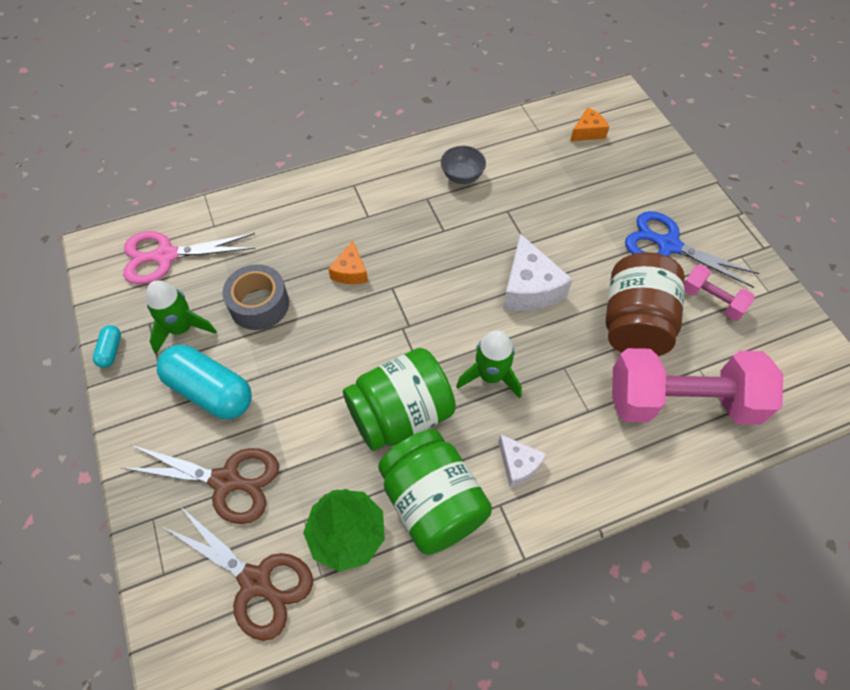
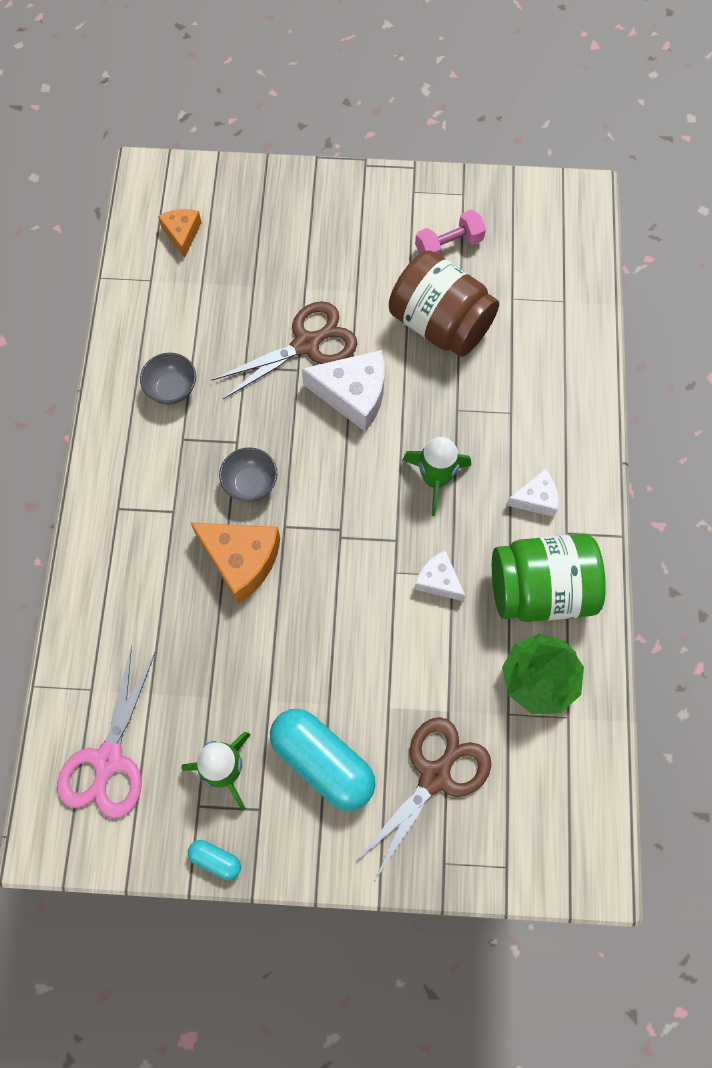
camera: 65 degrees left, 10 degrees up
turquoise capsule [157,345,252,419] -> turquoise capsule turned 75 degrees clockwise [270,709,375,811]
brown scissors [163,506,313,641] -> brown scissors moved to [212,301,357,399]
grey tape [222,264,289,330] -> none
orange cheese [328,241,368,284] -> orange cheese [190,522,280,604], size x1.73
green jar [343,348,456,451] -> white cheese [414,550,465,601]
pink dumbbell [612,348,783,425] -> none
blue scissors [625,211,760,288] -> none
none -> grey bowl [219,447,277,502]

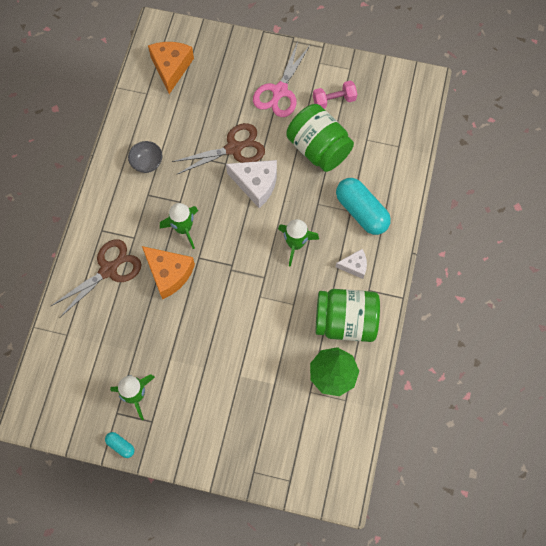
camera: 10 degrees right, 0 degrees up
pink scissors [57,645,156,819] -> pink scissors moved to [253,42,311,117]
orange cheese [158,209,202,258] -> orange cheese [148,42,194,94], size x1.73
grey bowl [219,447,277,502] -> green rocket [160,203,198,249]
turquoise capsule [270,709,375,811] -> turquoise capsule moved to [336,178,391,235]
brown scissors [353,717,491,882] -> brown scissors moved to [51,239,142,317]
brown jar [389,251,499,357] -> green jar [286,104,354,172]
white cheese [414,550,465,601] -> none

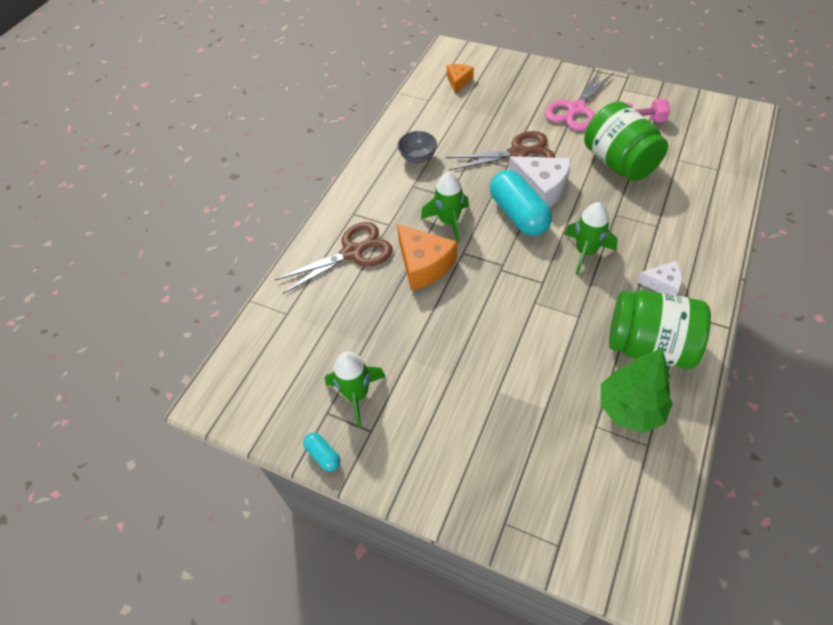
camera: 15 degrees right, 15 degrees down
orange cheese [148,42,194,94] -> orange cheese [447,64,474,93], size x0.58
turquoise capsule [336,178,391,235] -> turquoise capsule moved to [490,170,552,236]

